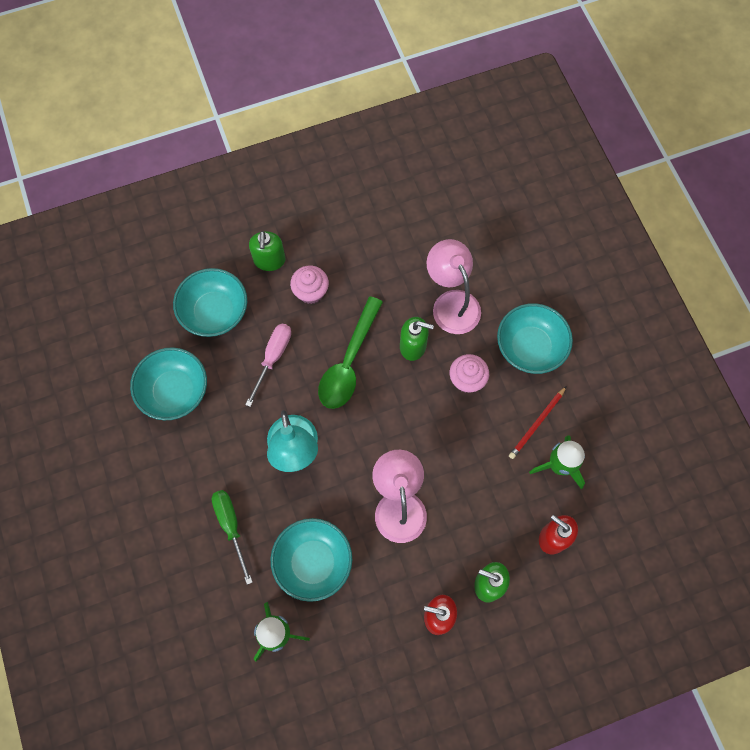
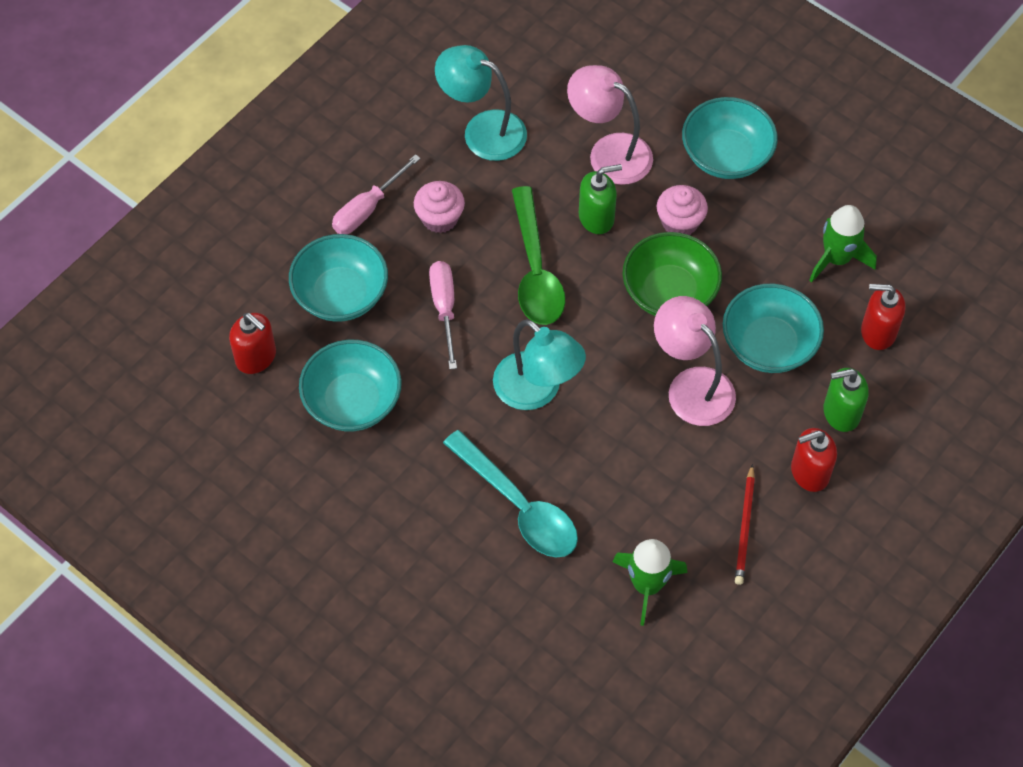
camera: 30 degrees left, 10 degrees down
green screwdriver [212,490,253,585] -> turquoise spoon [443,430,578,557]
green soap dispenser [249,231,286,271] -> pink screwdriver [332,154,421,234]
turquoise bowl [271,518,352,602] -> turquoise bowl moved to [723,284,824,373]
red pencil [509,386,567,459] -> red pencil moved to [735,464,755,585]
none -> red soap dispenser [229,313,276,374]
none -> turquoise lamp [435,45,527,161]
none -> green bowl [623,232,722,316]

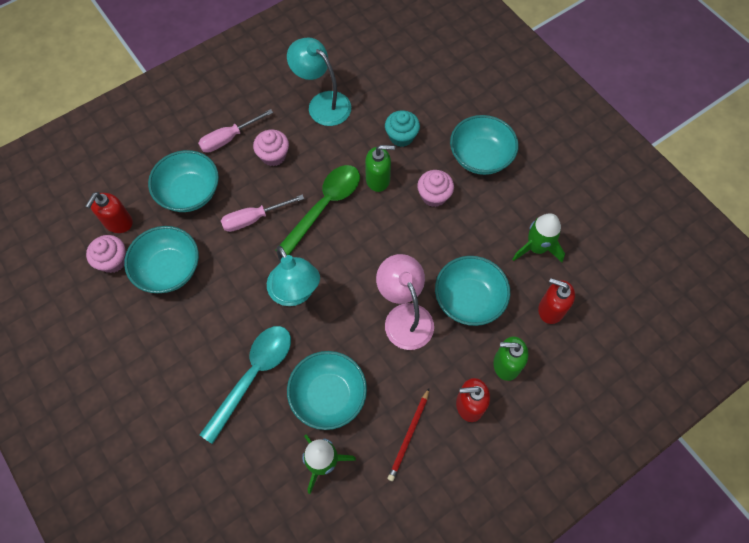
camera: 15 degrees right, 5 degrees up
red soap dispenser [229,313,276,374] -> red soap dispenser turned 60 degrees clockwise [85,192,133,233]
pink screwdriver [429,261,457,369] -> pink screwdriver turned 120 degrees counterclockwise [221,194,304,232]
turquoise spoon [443,430,578,557] -> turquoise spoon turned 120 degrees counterclockwise [199,326,291,444]
green spoon [512,186,565,325] -> green spoon turned 150 degrees counterclockwise [276,165,360,255]
pink lamp [567,65,653,185] -> turquoise cupcake [385,110,420,147]
green bowl [623,232,722,316] -> none
none -> pink cupcake [86,235,126,273]
none -> turquoise bowl [287,351,367,430]

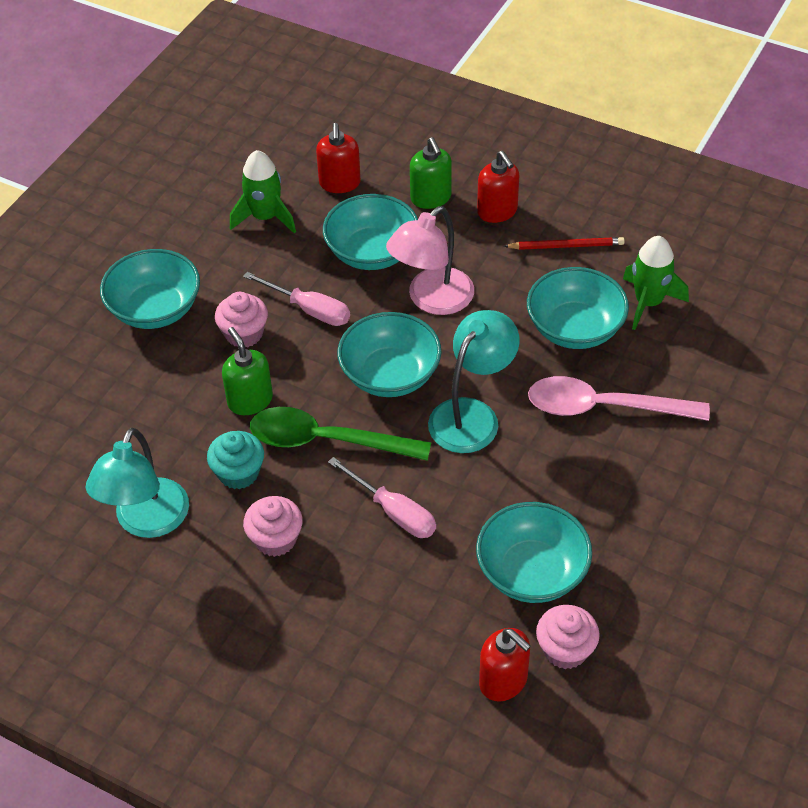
camera: 115 degrees left, 15 degrees down
red soap dispenser [85,192,133,233] -> red soap dispenser turned 45 degrees clockwise [479,628,531,702]
turquoise bowl [148,150,219,212] -> turquoise bowl moved to [337,312,442,397]
pink screwdriver [198,109,273,153] -> pink screwdriver moved to [243,272,350,326]
turquoise spoon [199,326,291,444] -> pink spoon [528,376,710,421]
turquoise cupcake [385,110,420,147] -> turquoise cupcake moved to [207,431,264,489]

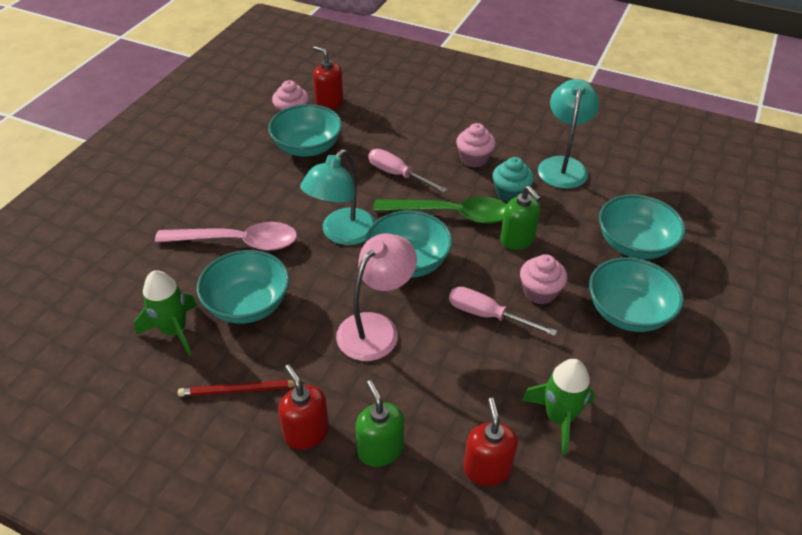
camera: 175 degrees right, 5 degrees down
turquoise bowl [323,194,418,270] -> turquoise bowl moved to [599,194,685,259]

